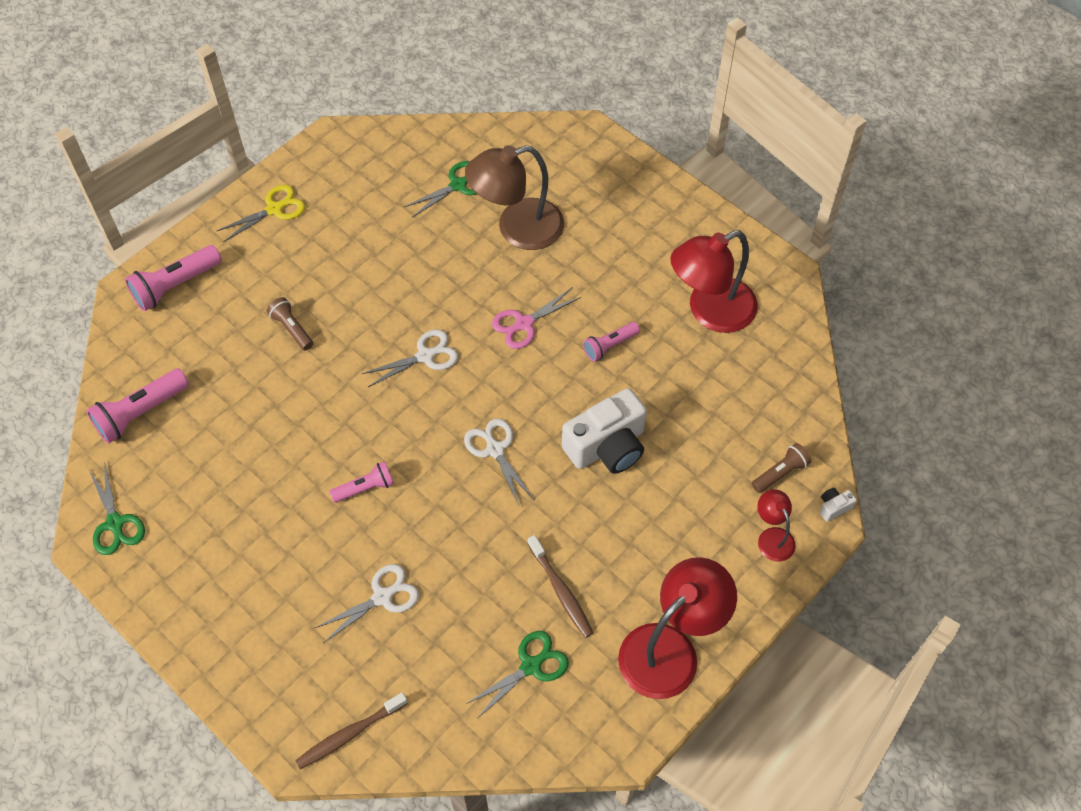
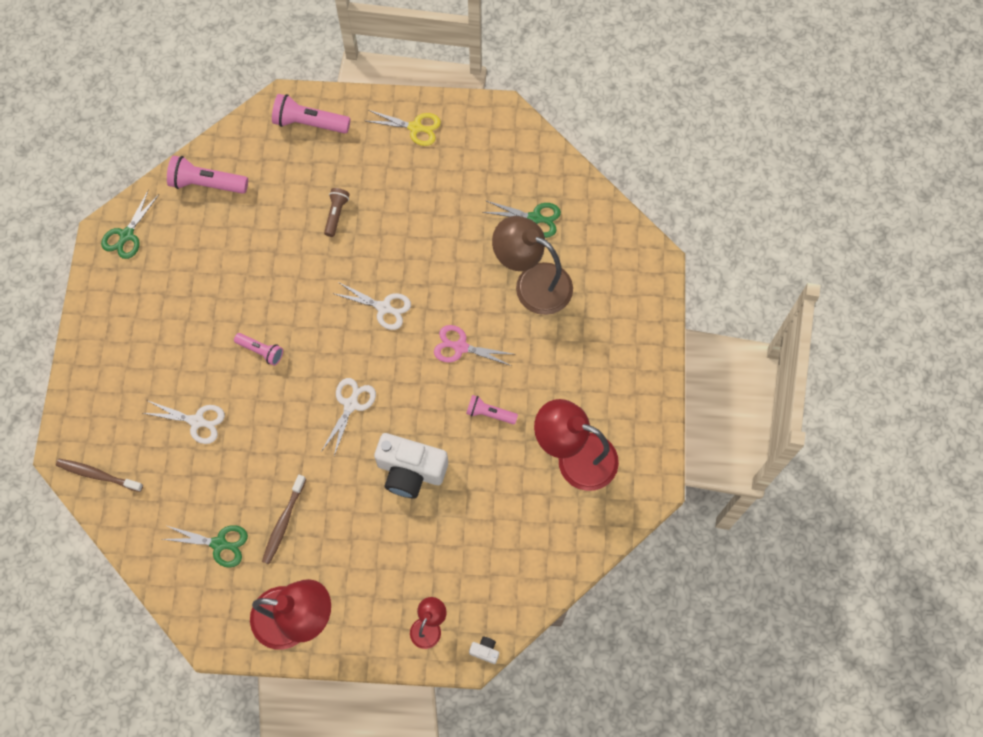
camera: 50 degrees right, 10 degrees up
brown flashlight [752,443,811,493] -> none

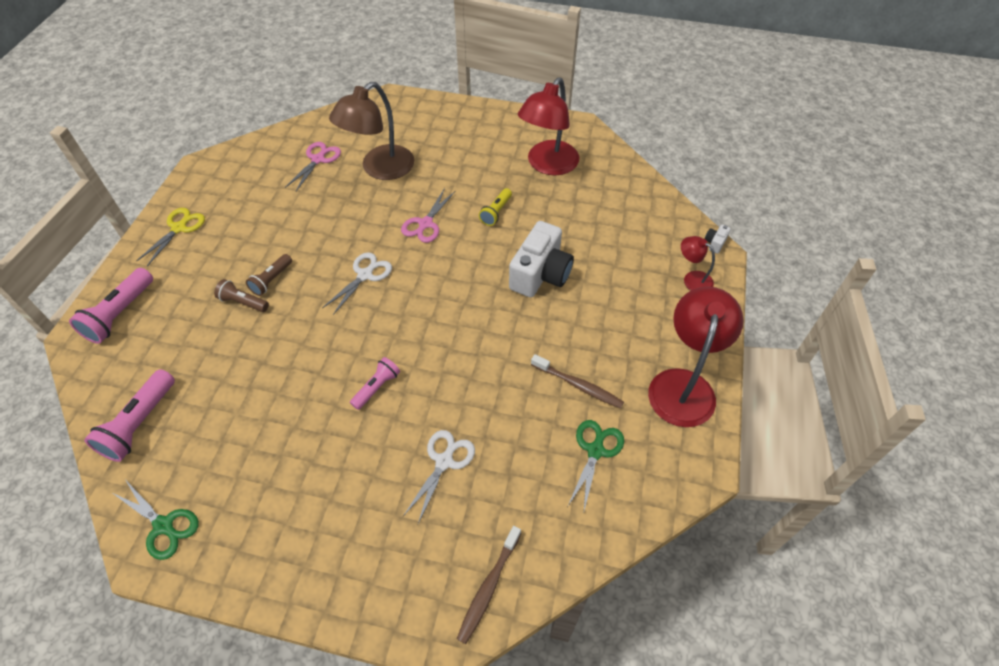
camera: 80 degrees left, 15 degrees down
white scissors [321,378,376,456] -> none
pink flashlight [466,395,518,425] -> yellow flashlight [479,188,512,226]
green scissors [482,200,561,238] -> pink scissors [285,142,341,191]
none -> brown flashlight [246,254,292,296]

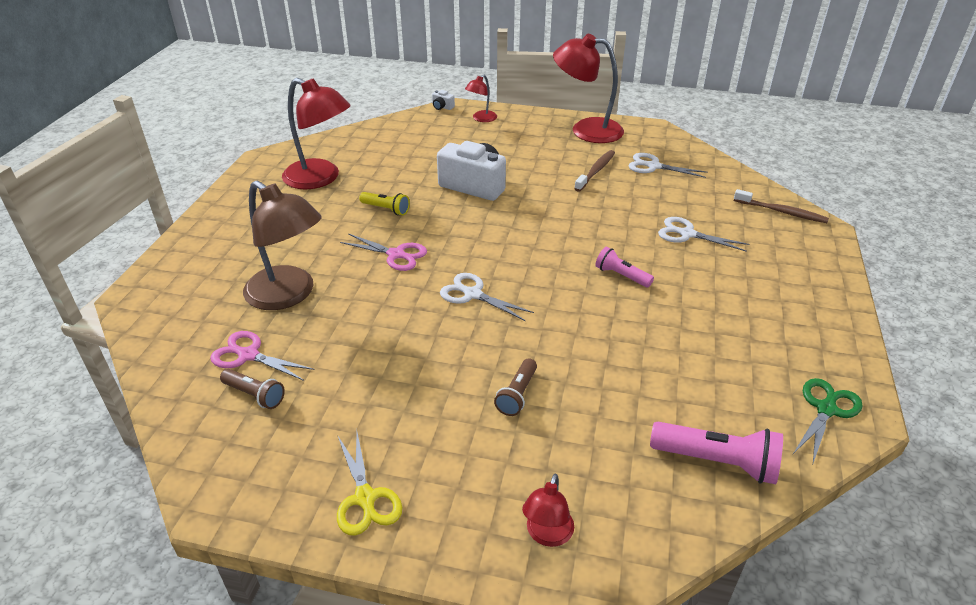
camera: 90 degrees left, 15 degrees down
pink flashlight [69,268,153,344] -> red lamp [522,474,574,547]
yellow scissors [136,208,205,266] -> yellow scissors turned 135 degrees counterclockwise [337,433,403,536]
brown flashlight [246,254,292,296] -> brown flashlight moved to [220,369,285,409]
green scissors [568,420,624,510] -> white scissors [629,153,708,178]

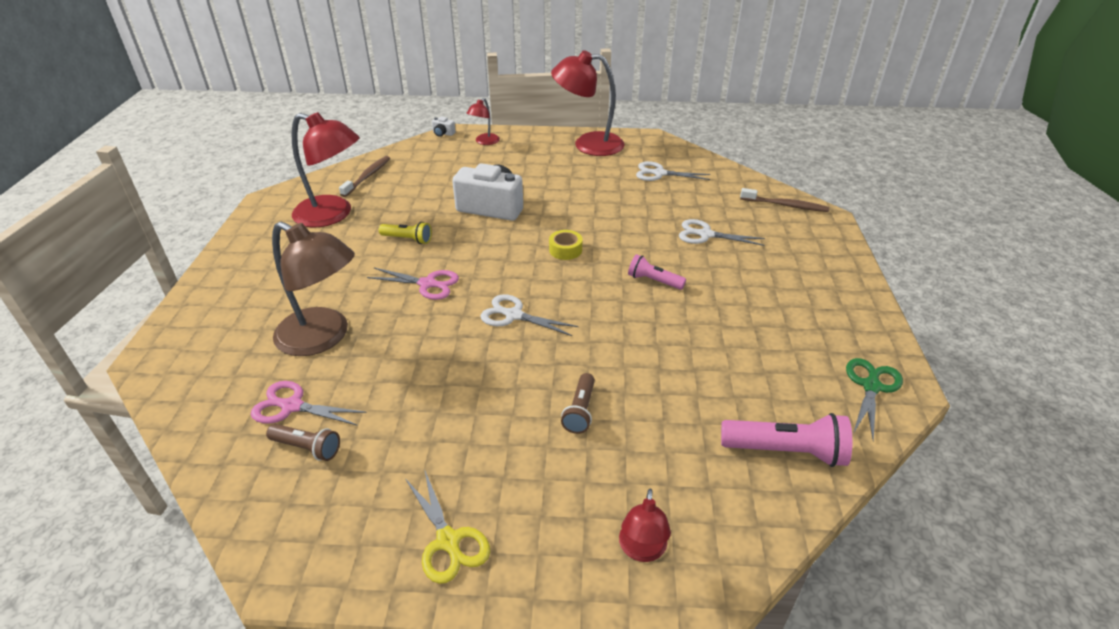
camera: 10 degrees left, 0 degrees up
brown toothbrush [574,150,615,192] -> brown toothbrush moved to [339,156,390,197]
none -> yellow tape [549,230,582,260]

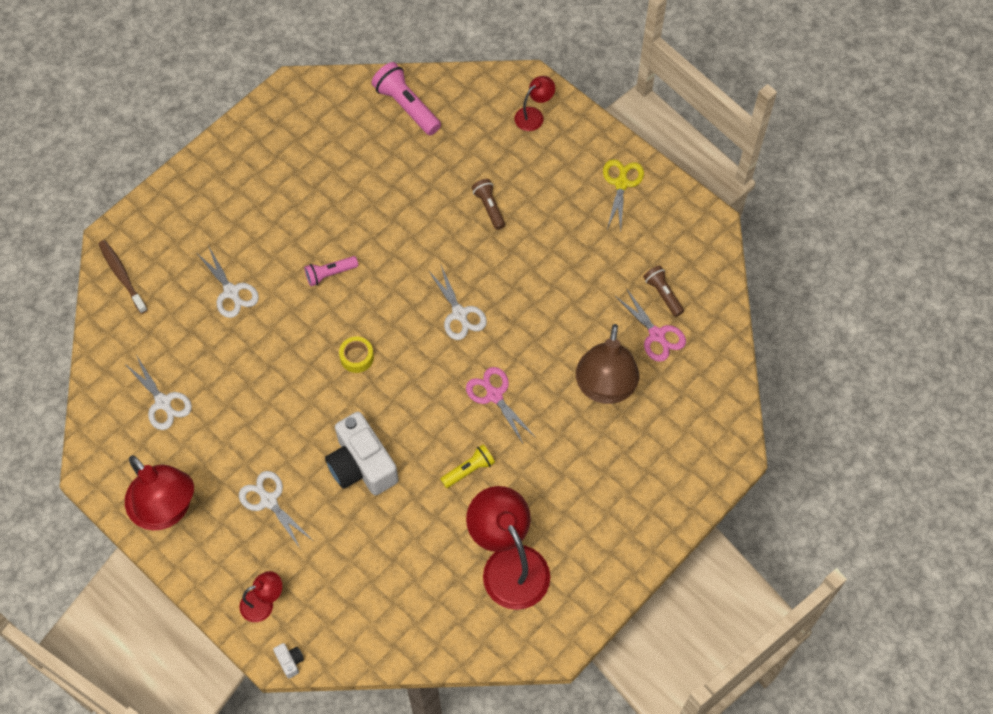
camera: 140 degrees left, 25 degrees up
brown lamp [272,221,355,356] -> brown lamp turned 150 degrees counterclockwise [576,324,640,404]
brown toothbrush [339,156,390,197] -> none
yellow flashlight [379,222,432,244] -> yellow flashlight turned 90 degrees clockwise [440,445,495,488]
brown flashlight [561,373,595,434] -> brown flashlight turned 75 degrees counterclockwise [472,179,505,230]
pink flashlight [628,254,686,290] -> pink flashlight turned 90 degrees clockwise [304,256,358,286]
green scissors [846,358,903,441] -> none
none -> white scissors [239,471,312,548]

